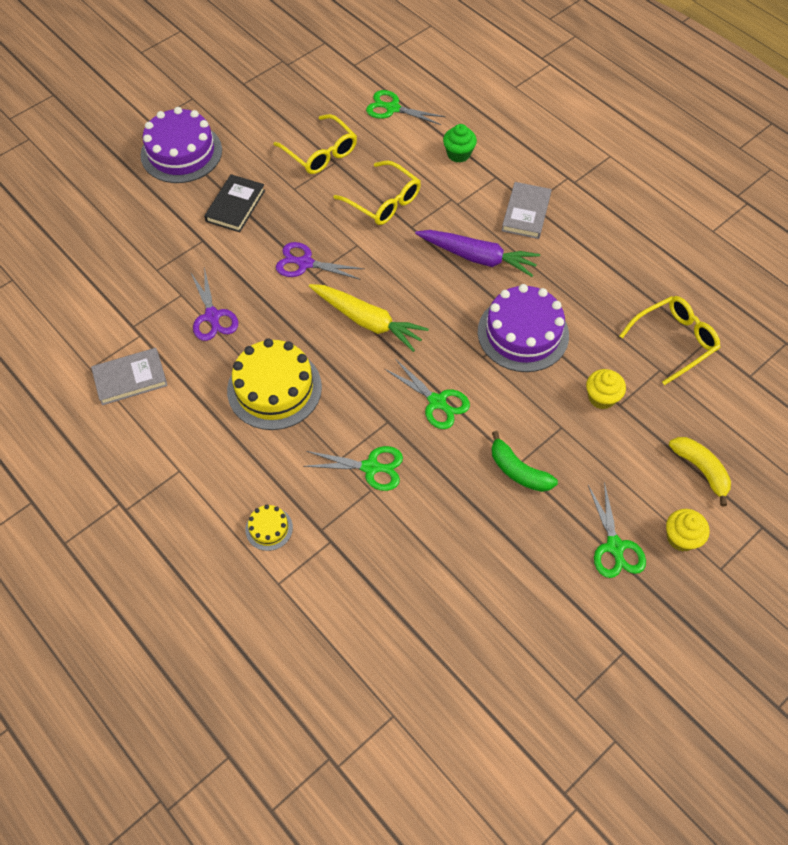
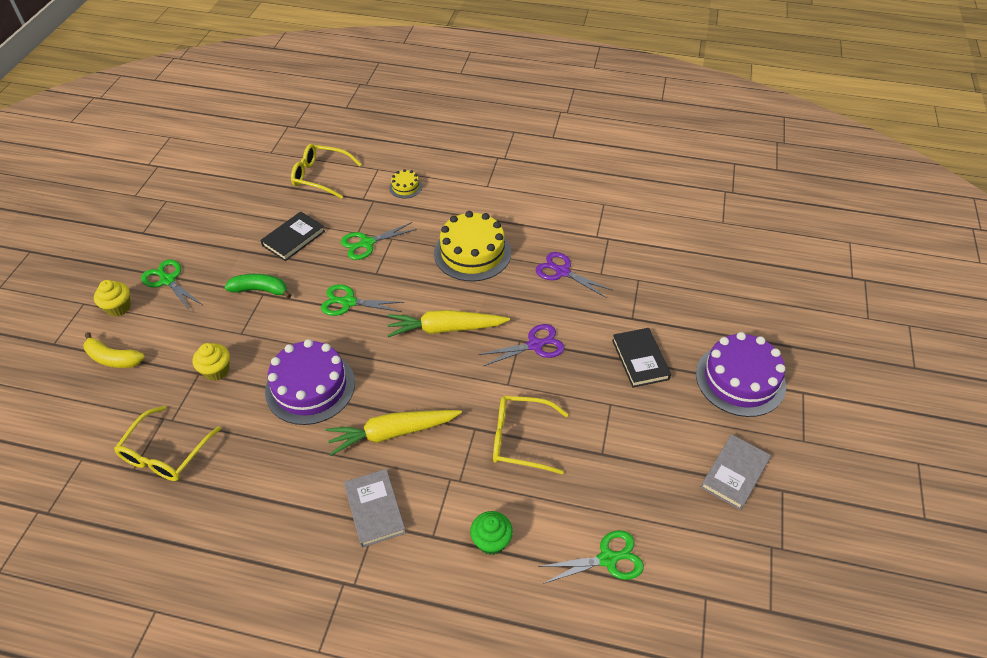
camera: 145 degrees right, 10 degrees down
grey book [91,348,168,405] -> grey book moved to [701,434,771,510]
yellow glasses [273,114,357,174] -> yellow glasses moved to [291,144,362,199]
purple carrot [415,230,540,277] -> yellow carrot [326,410,462,456]
none -> black book [260,212,325,261]

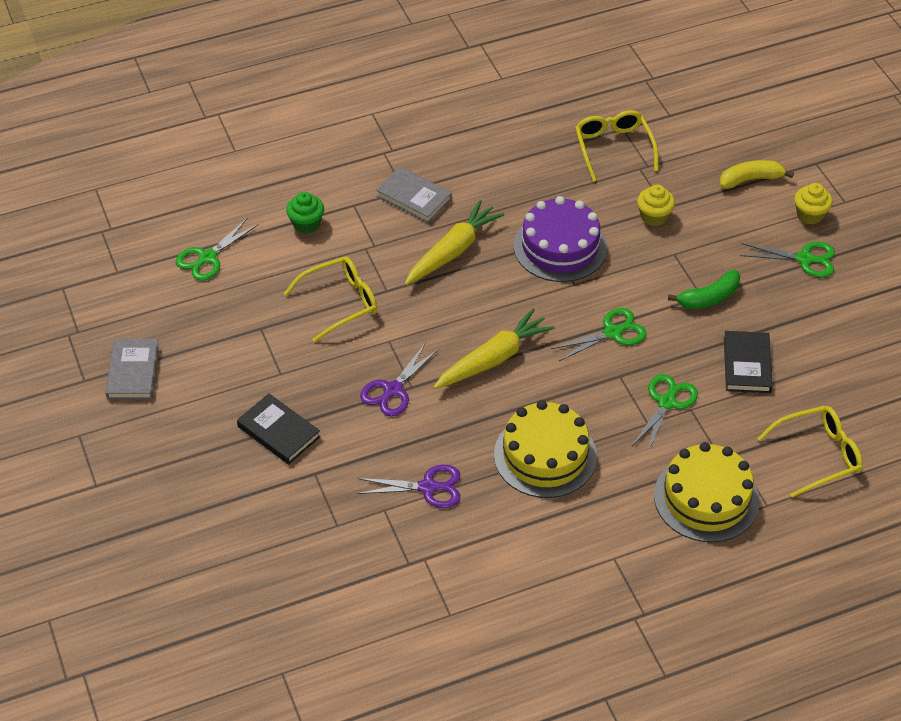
camera: 145 degrees right, 0 degrees up
yellow cake [389,169,422,198] -> yellow cake [654,442,759,543], size x2.17
purple cake [696,332,786,417] -> none

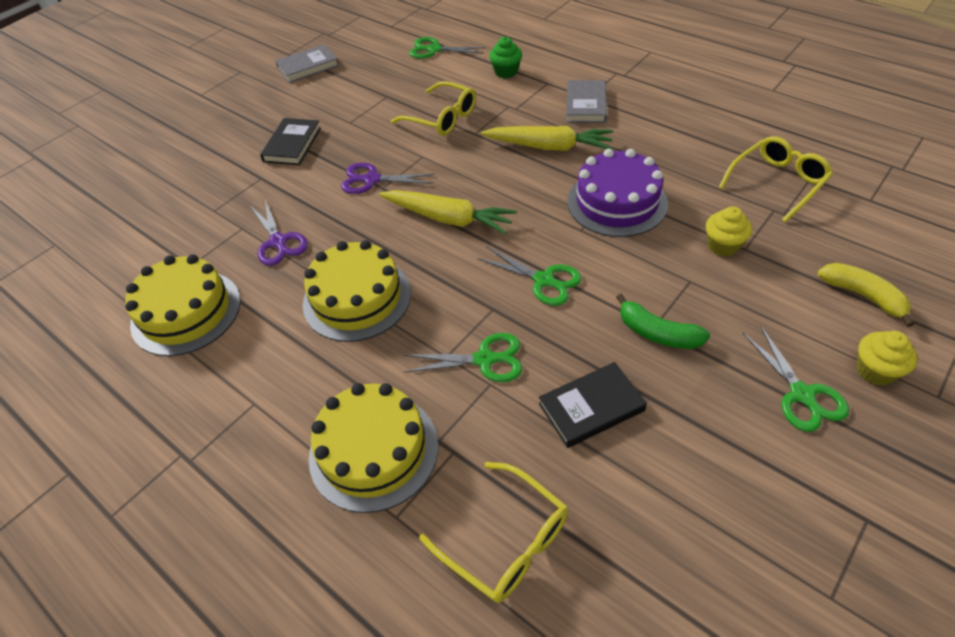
camera: 65 degrees right, 0 degrees up
none -> yellow cake [125,255,241,356]

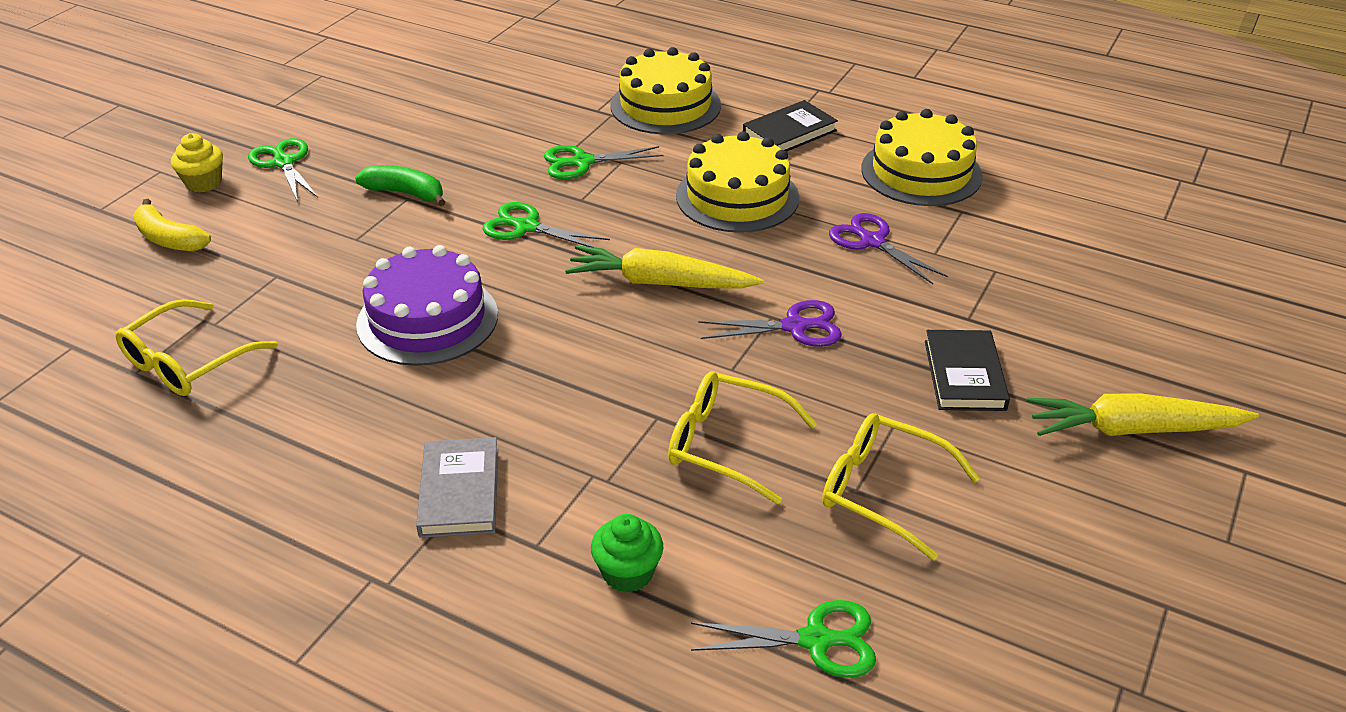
camera: 165 degrees right, 10 degrees down
grey book [275,44,339,83] -> none
yellow glasses [419,462,568,603] -> yellow glasses moved to [822,413,980,561]
yellow carrot [481,126,613,151] -> yellow carrot moved to [1026,393,1259,436]
black book [539,362,647,448] -> black book moved to [743,100,838,152]
yellow cupcake [706,206,752,257] -> none

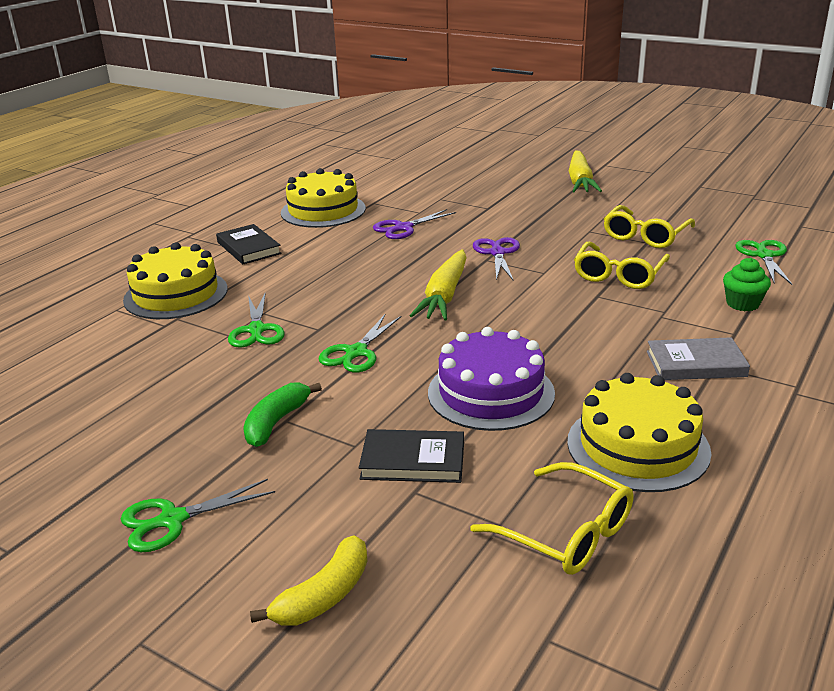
camera: 85 degrees left, 10 degrees down
yellow cupcake [171,133,223,193] -> none
yellow cake [676,131,799,233] -> yellow cake moved to [567,373,711,492]
black book [925,330,1010,411] -> black book moved to [359,429,464,483]

